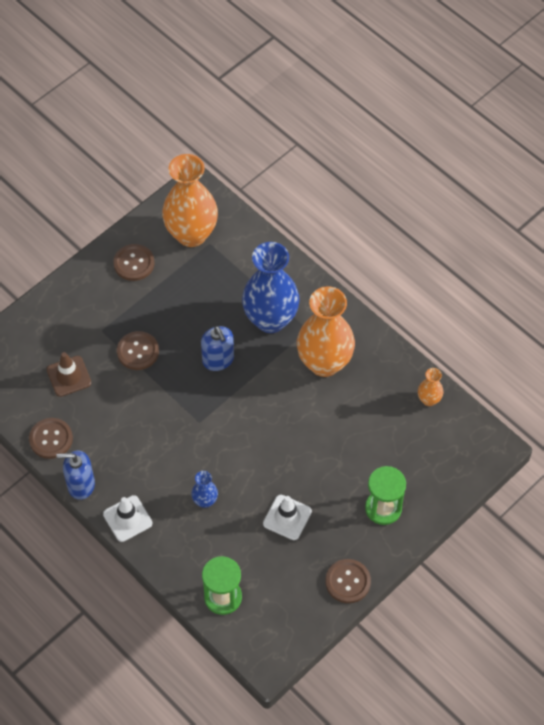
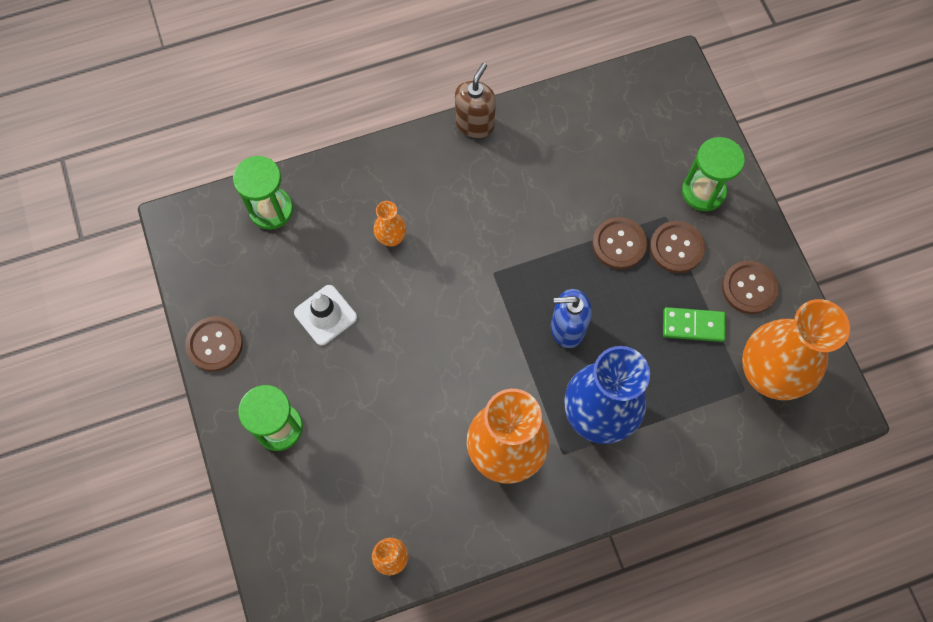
camera: 115 degrees right, 10 degrees up
brown button [29,418,73,459] -> brown button moved to [650,221,705,273]
brown traffic cone [47,352,91,397] -> none
blue soap dispenser [56,450,95,500] -> brown soap dispenser [455,63,496,138]
white traffic cone [103,495,152,542] -> none
blue vase [191,471,218,508] -> orange vase [373,201,406,246]
none -> green domino [663,307,726,342]
none -> green hourglass [682,137,745,211]

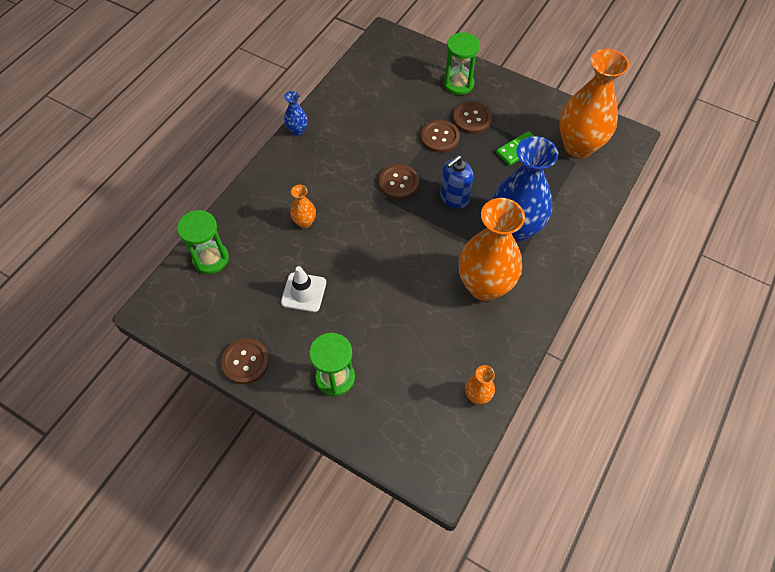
camera: 40 degrees left, 10 degrees down
brown soap dispenser [455,63,496,138] -> blue vase [284,91,308,136]
brown button [722,261,779,314] -> brown button moved to [379,164,419,199]

